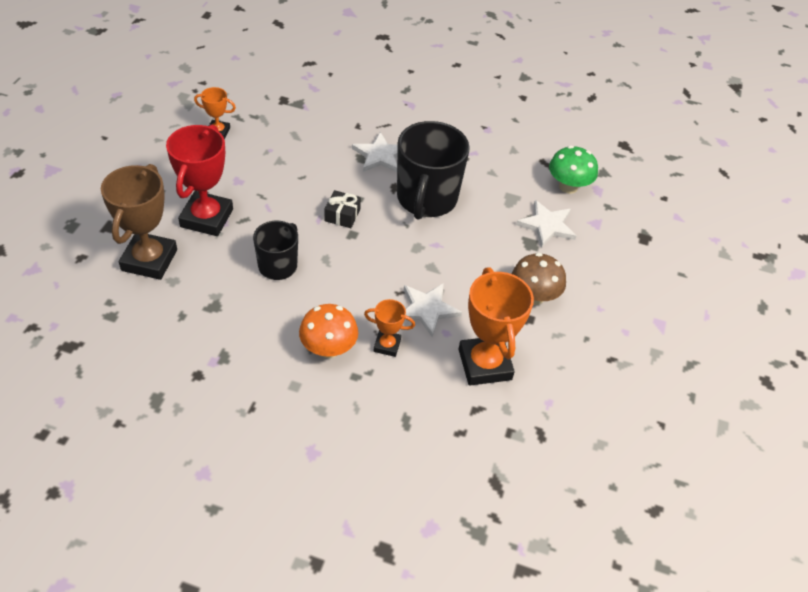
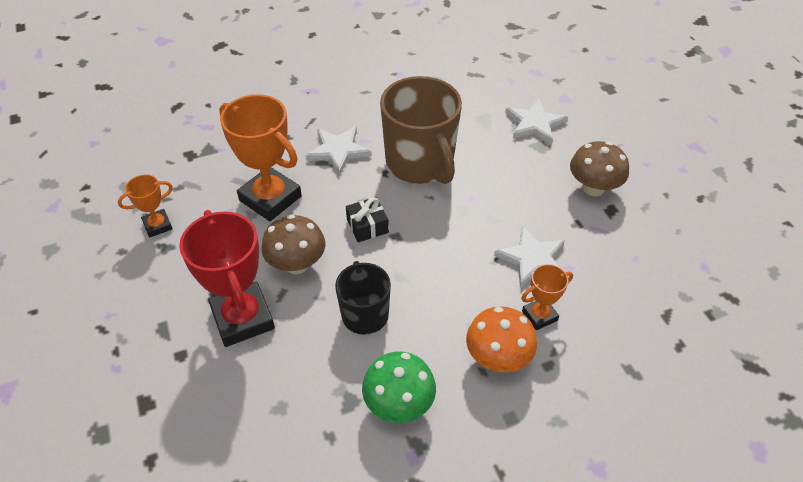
camera: 35 degrees left, 0 degrees up
brown trophy [101,164,177,280] -> none
black mug [397,121,470,220] -> brown mug [380,76,462,184]
orange trophy [458,267,534,386] -> orange trophy moved to [219,94,302,221]
green mushroom [549,146,598,194] -> green mushroom moved to [362,352,436,423]
none -> brown mushroom [261,214,325,274]

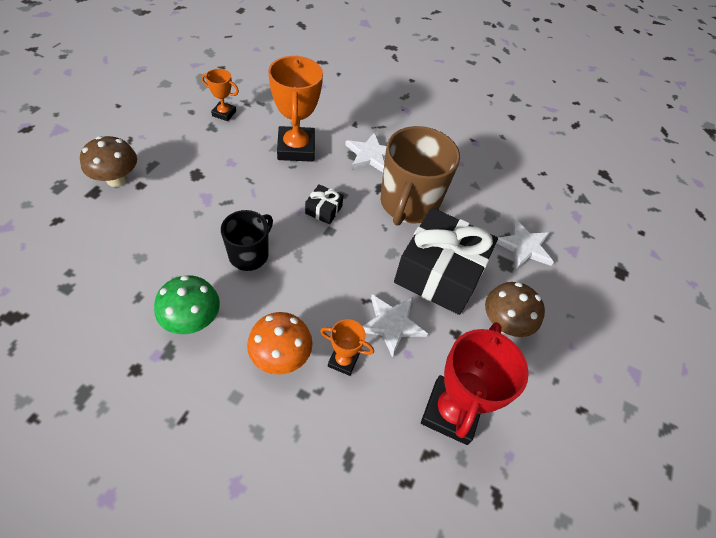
camera: 40 degrees right, 5 degrees up
red trophy [179,210,275,347] -> red trophy moved to [421,322,529,445]
brown mushroom [261,214,325,274] -> brown mushroom moved to [80,136,137,187]
none -> black gift [394,207,498,315]

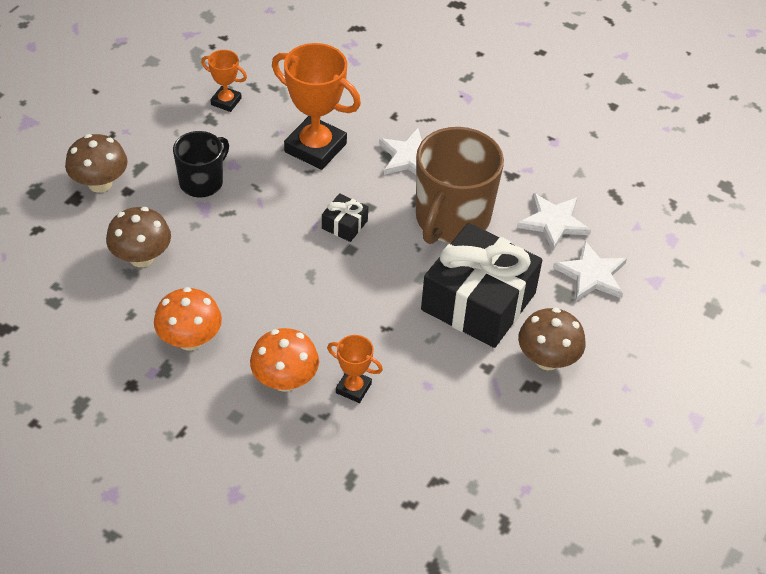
camera: 10 degrees right, 5 degrees down
green mushroom [154,275,220,334] -> orange mushroom [154,287,222,351]
black mug [221,210,273,271] -> black mug moved to [173,131,229,197]
orange trophy [268,56,323,162] -> orange trophy turned 60 degrees counterclockwise [272,43,361,170]
white star [362,294,428,358] -> white star moved to [517,193,591,251]
red trophy [421,322,529,445] -> none
none -> brown mushroom [106,207,171,267]

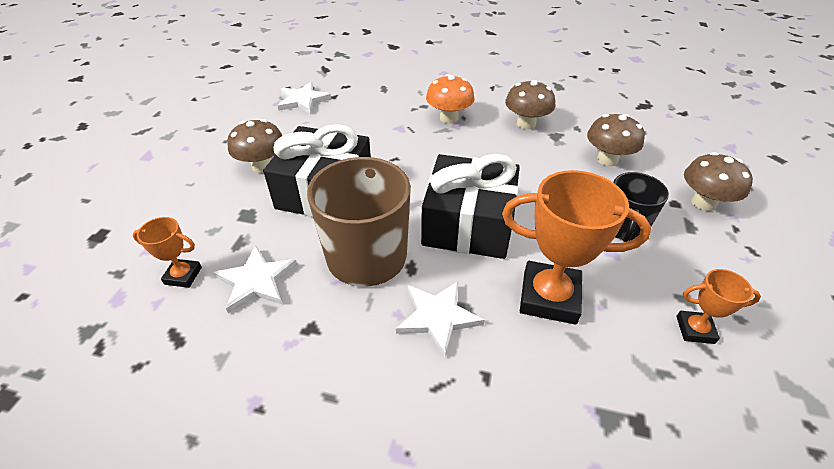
camera: 165 degrees right, 5 degrees down
orange mushroom [154,287,222,351] -> brown mushroom [505,80,555,129]
black gift [322,193,368,242] -> black gift [421,154,520,259], size x2.40
orange trophy [327,335,383,403] -> orange trophy moved to [132,217,202,288]
white star [553,241,627,301] -> white star moved to [277,82,331,114]

